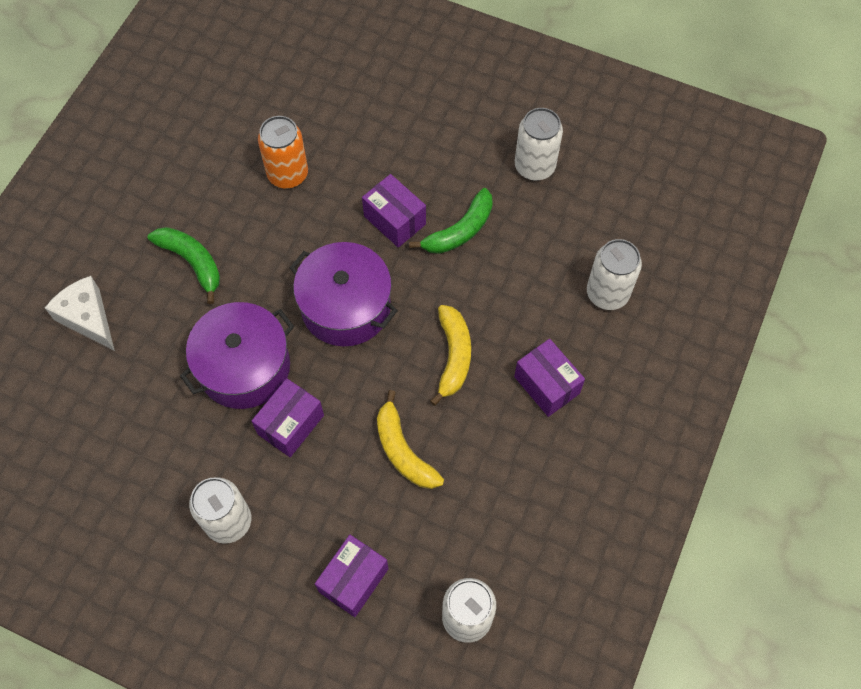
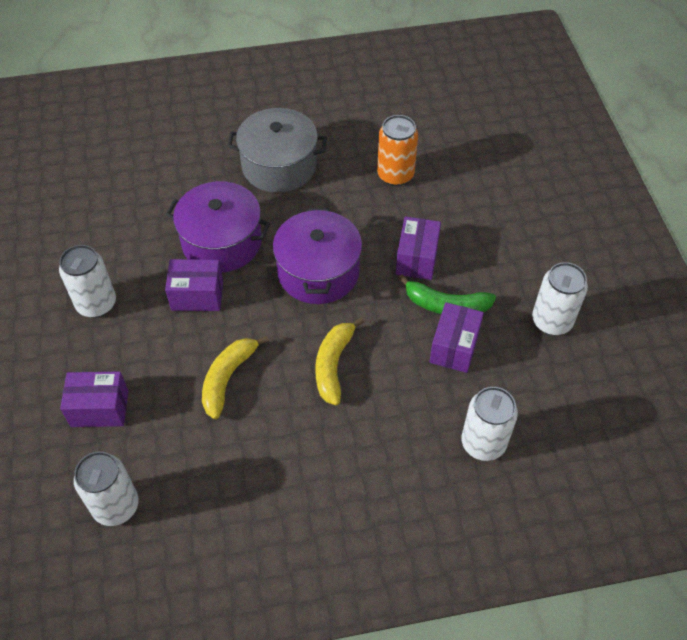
camera: 55 degrees right, 10 degrees down
white cheese [45,276,115,351] -> none
green banana [148,227,220,304] -> grey pot [227,108,327,193]
yellow banana [430,305,471,406] -> yellow banana turned 135 degrees clockwise [315,317,364,405]
purple box [514,339,585,417] -> purple box moved to [429,302,484,373]

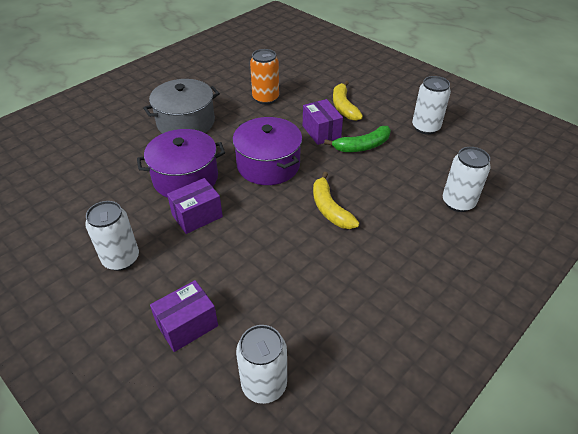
camera: 35 degrees left, 10 degrees down
yellow banana [202,336,269,419] -> yellow banana moved to [333,81,363,121]
purple box [429,302,484,373] -> none

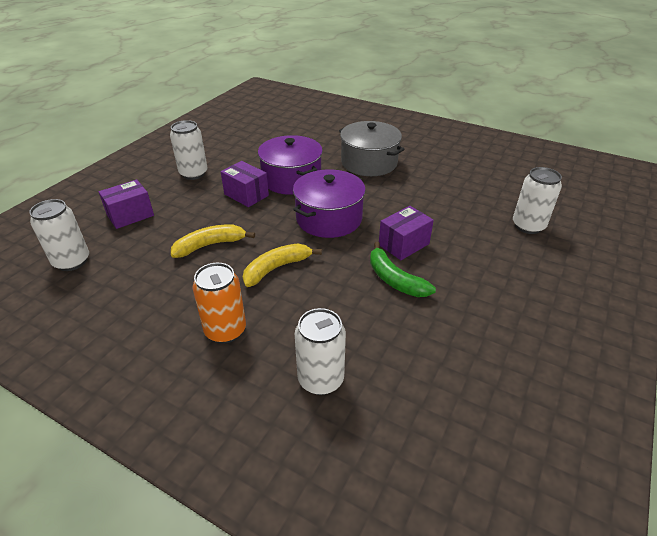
camera: 75 degrees right, 5 degrees down
purple box [150,280,218,352] -> purple box turned 75 degrees counterclockwise [99,179,154,229]
orange can [250,49,279,105] -> orange can moved to [193,263,246,344]
yellow banana [333,81,363,121] -> yellow banana moved to [171,224,255,258]
white can [412,76,451,135] -> white can moved to [513,167,562,234]

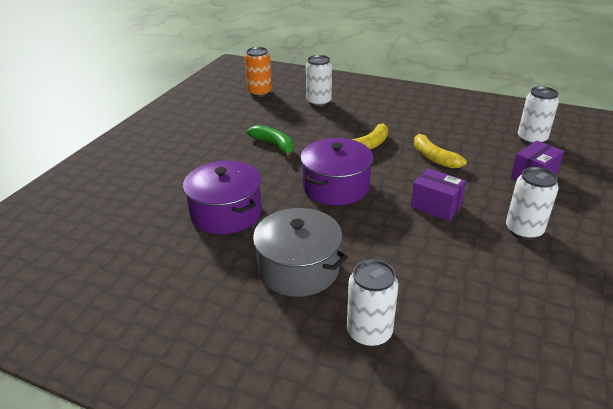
camera: 175 degrees right, 5 degrees down
yellow banana [171,224,255,258] -> yellow banana turned 90 degrees clockwise [414,131,467,168]
orange can [193,263,246,344] -> orange can moved to [245,47,272,97]
purple pot [258,135,323,195] -> purple pot moved to [183,161,262,234]
purple box [379,206,434,260] -> none
white can [513,167,562,234] -> white can moved to [347,259,398,347]

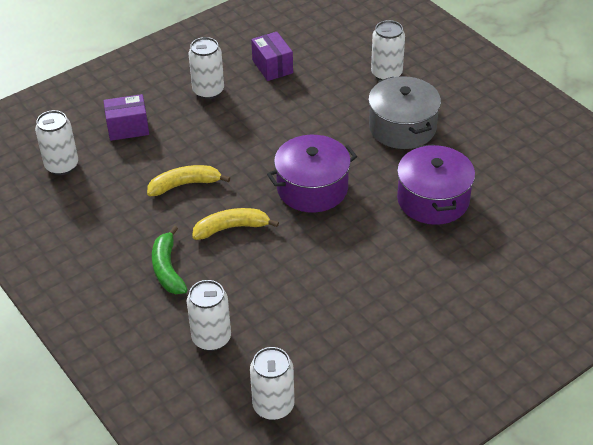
camera: 150 degrees left, 10 degrees up
orange can [245,47,272,97] -> white can [250,347,294,420]
green banana [246,125,294,159] -> green banana moved to [152,226,188,294]
purple box [411,168,466,221] -> purple box moved to [251,32,293,81]
yellow banana [414,131,467,168] -> yellow banana turned 105 degrees counterclockwise [147,165,230,196]

